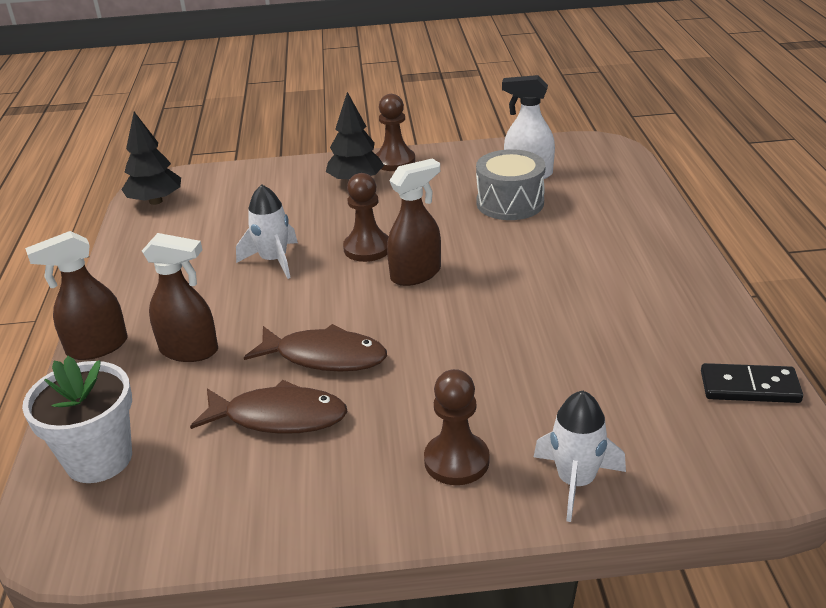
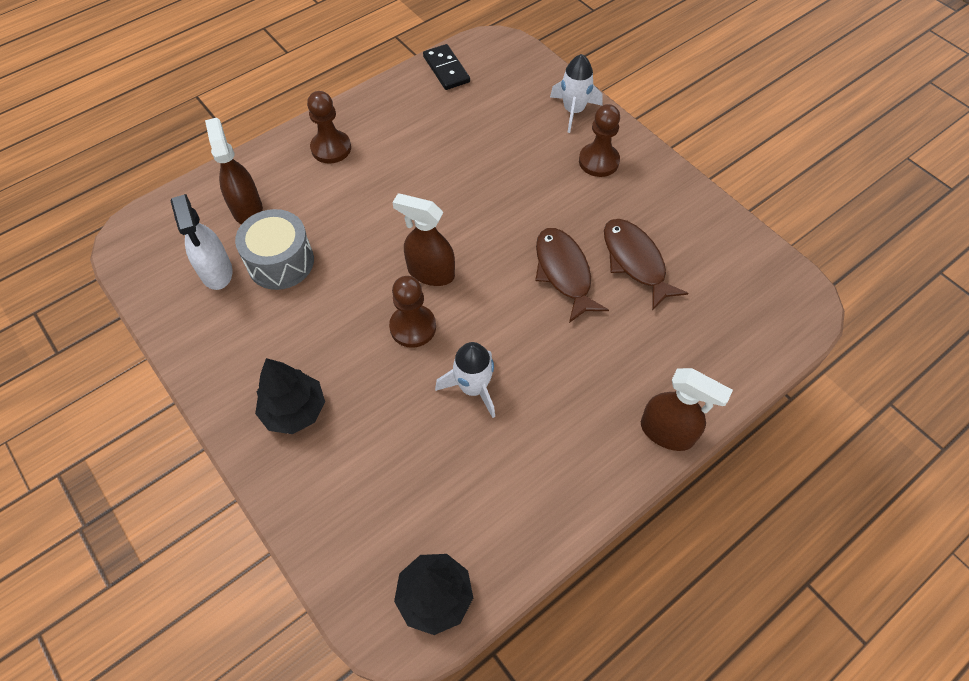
camera: 125 degrees left, 25 degrees up
white flower pot [22,356,132,483] -> none
brown spray bottle [142,233,218,362] -> brown spray bottle moved to [205,118,263,225]
brown pawn [376,94,415,171] -> brown pawn moved to [307,91,351,164]

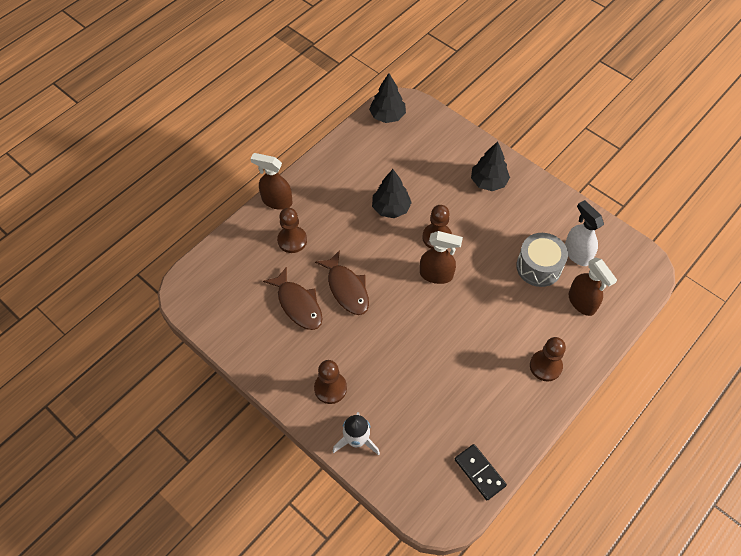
camera: 170 degrees right, 0 degrees up
white rocket [435,342,495,418] -> black tree [372,169,412,218]
none -> brown pawn [277,208,307,253]

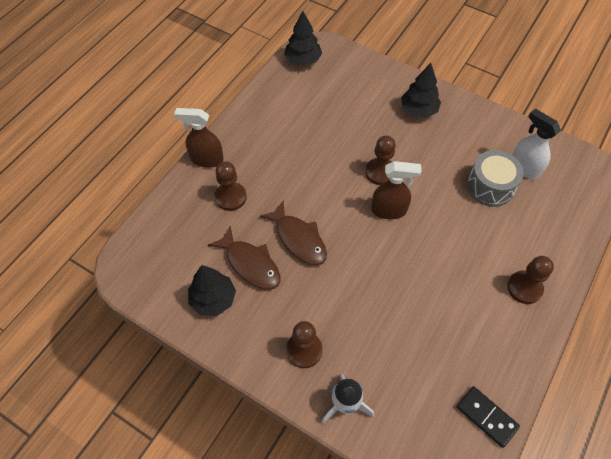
camera: 10 degrees left, 0 degrees up
black tree [372,169,412,218] -> black tree moved to [188,265,236,316]
brown spray bottle [569,257,617,316] -> none

